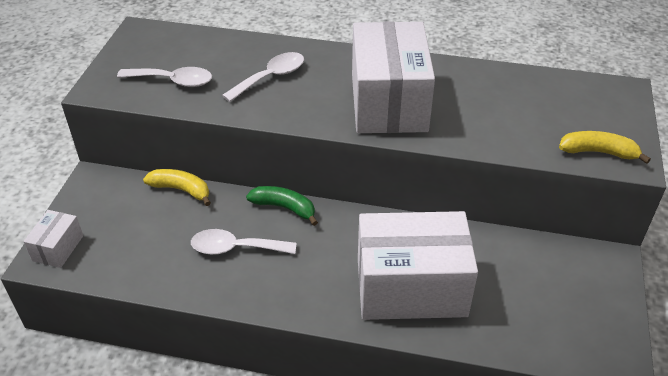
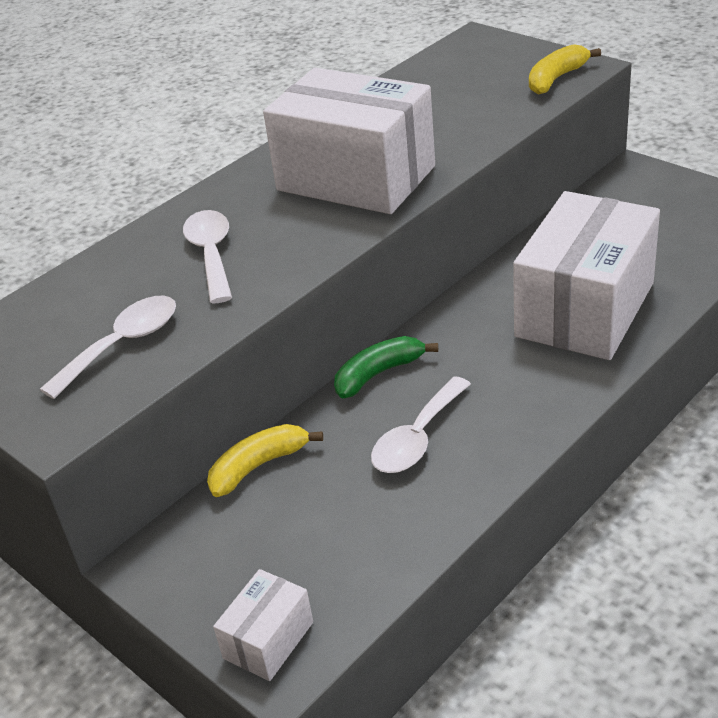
camera: 55 degrees left, 5 degrees down
white box [23,210,83,268] -> white box turned 75 degrees clockwise [213,569,313,681]

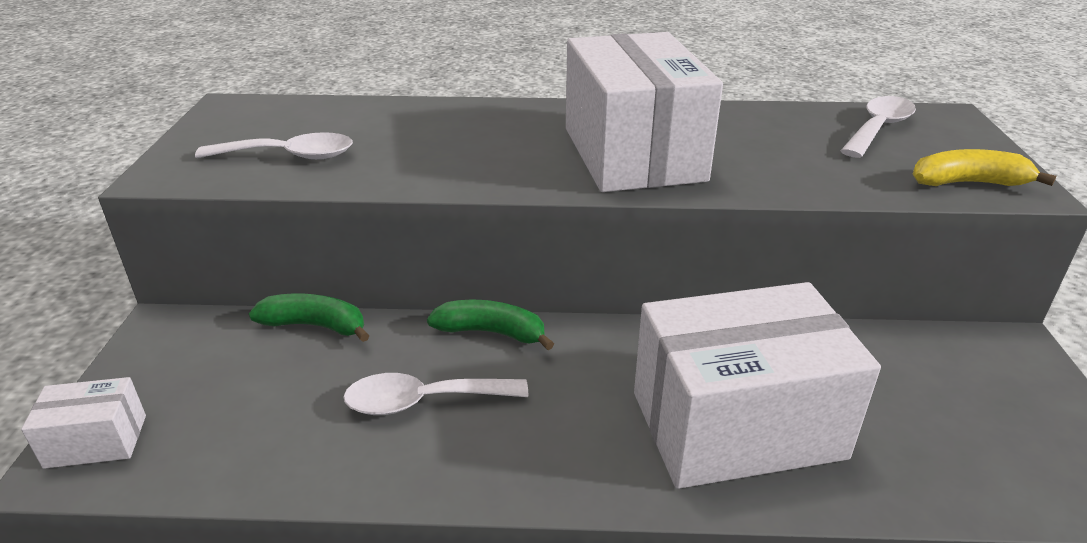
camera: 45 degrees right, 5 degrees down
white spoon [183,210,232,303] -> white spoon moved to [840,96,916,158]
yellow banana [207,424,323,497] -> green banana [249,293,370,342]

